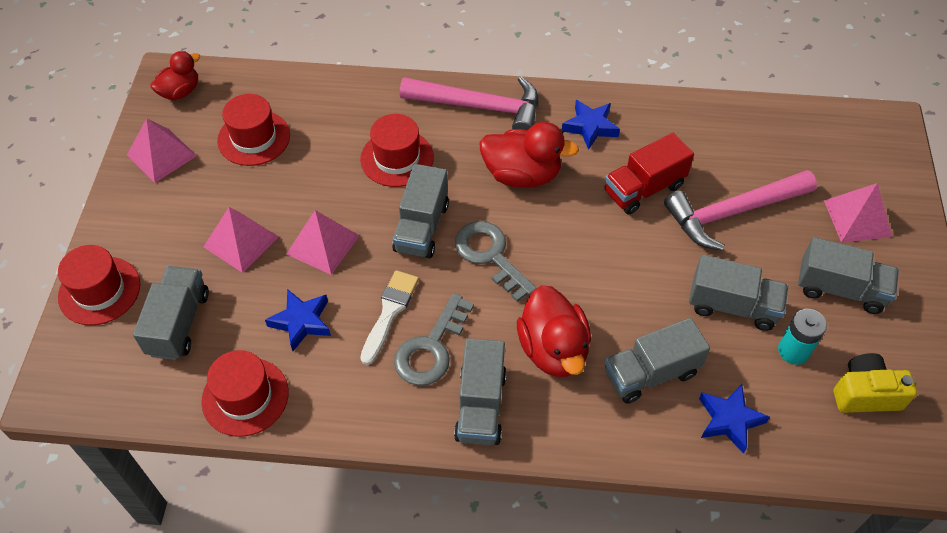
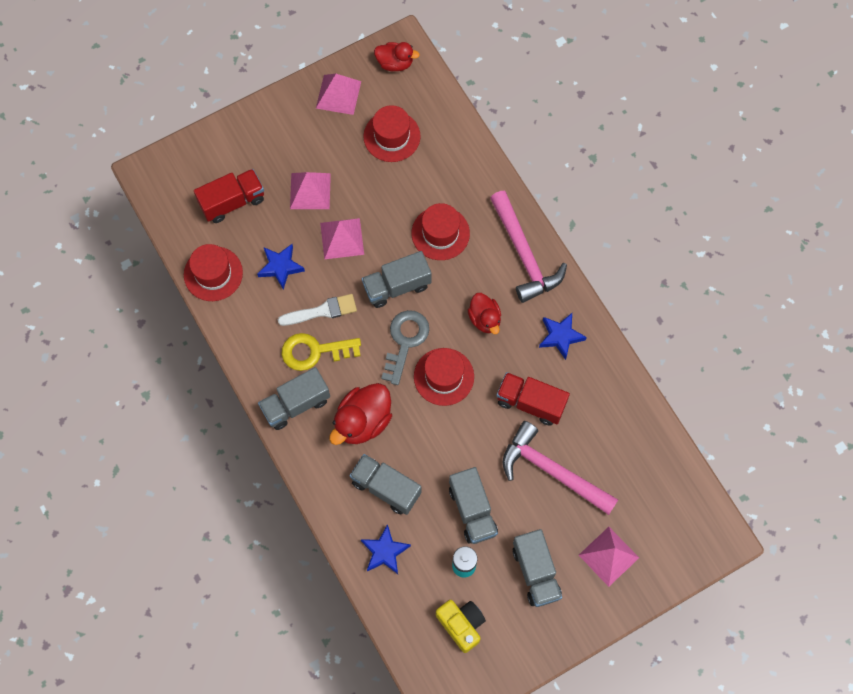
camera: 55 degrees right, 15 degrees up
red hat [58,245,140,325] -> red hat moved to [414,348,474,406]
grey truck [133,266,209,360] -> red truck [194,169,264,223]
grey key [394,293,474,386] -> yellow key [282,333,361,371]
red duck [479,122,579,188] -> red duck [468,293,501,334], size x0.63

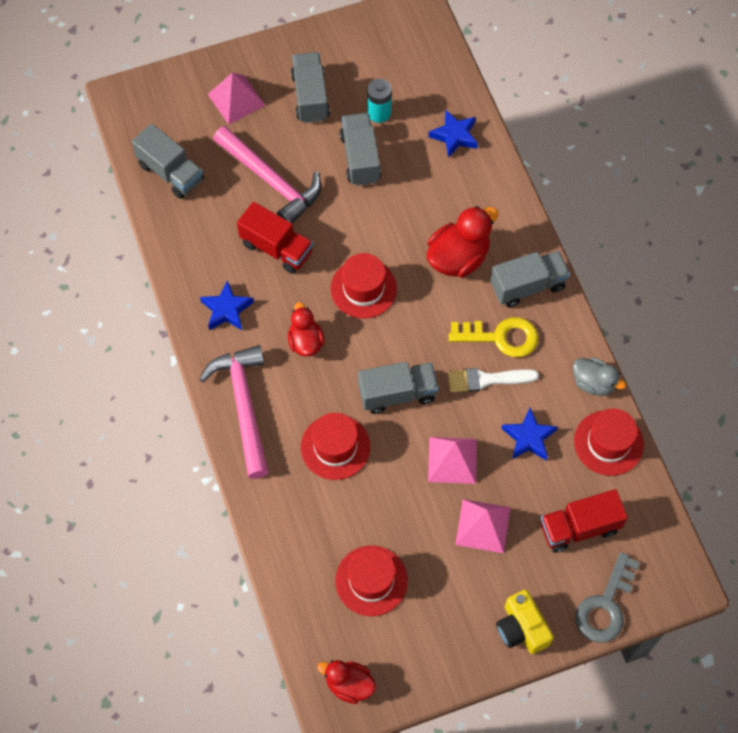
camera: 170 degrees left, 5 degrees down
pink pyramid [316,74,361,115] -> none
grey truck [349,454,421,515] -> grey truck moved to [132,123,204,199]
grey key [381,310,429,385] -> grey key moved to [575,552,640,643]
yellow camera [436,600,486,653] -> yellow camera moved to [496,590,554,654]
none -> grey duck [573,358,626,396]

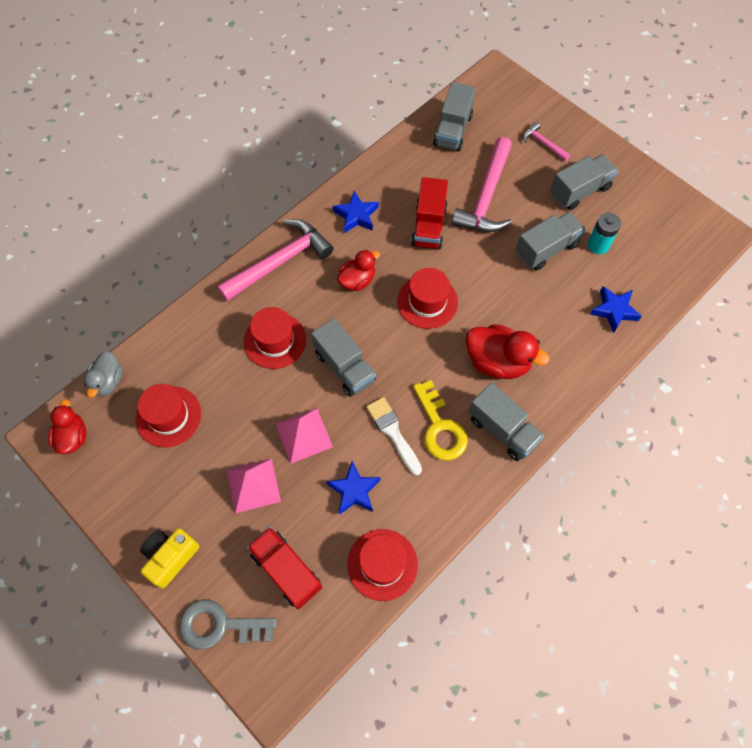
camera: 65 degrees right, 0 degrees up
pink pyramid [208,72,265,124] -> pink hammer [523,122,570,161]
grey duck [573,358,626,396] -> grey duck moved to [83,351,123,398]

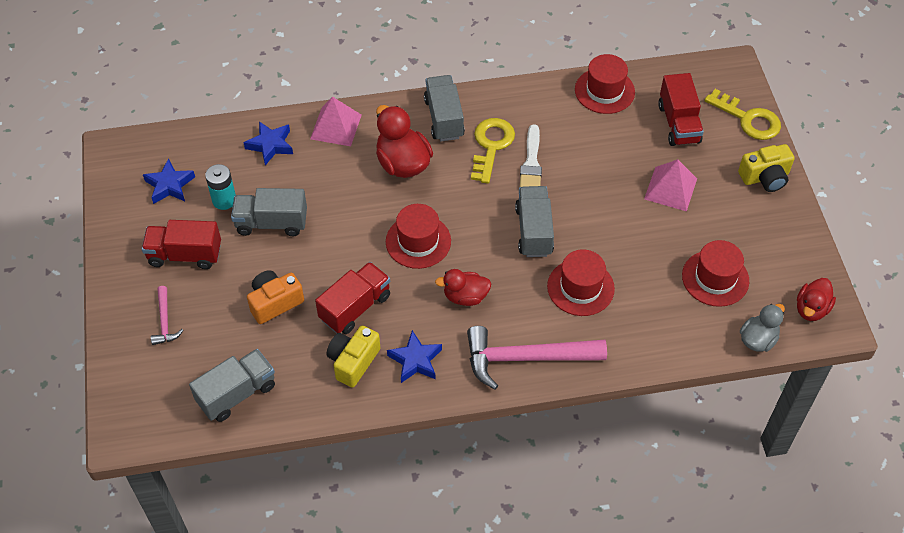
camera: 145 degrees left, 10 degrees down
grey key [179,600,277,650] -> yellow key [704,89,781,140]
pink pyramid [276,408,333,464] -> pink pyramid moved to [310,96,362,146]
blue star [327,461,381,515] -> blue star moved to [143,158,195,204]
pink hammer [452,137,512,232] -> orange camera [247,270,304,324]
grey truck [550,154,618,210] -> red truck [142,220,221,269]
none -> yellow camera [327,326,380,388]

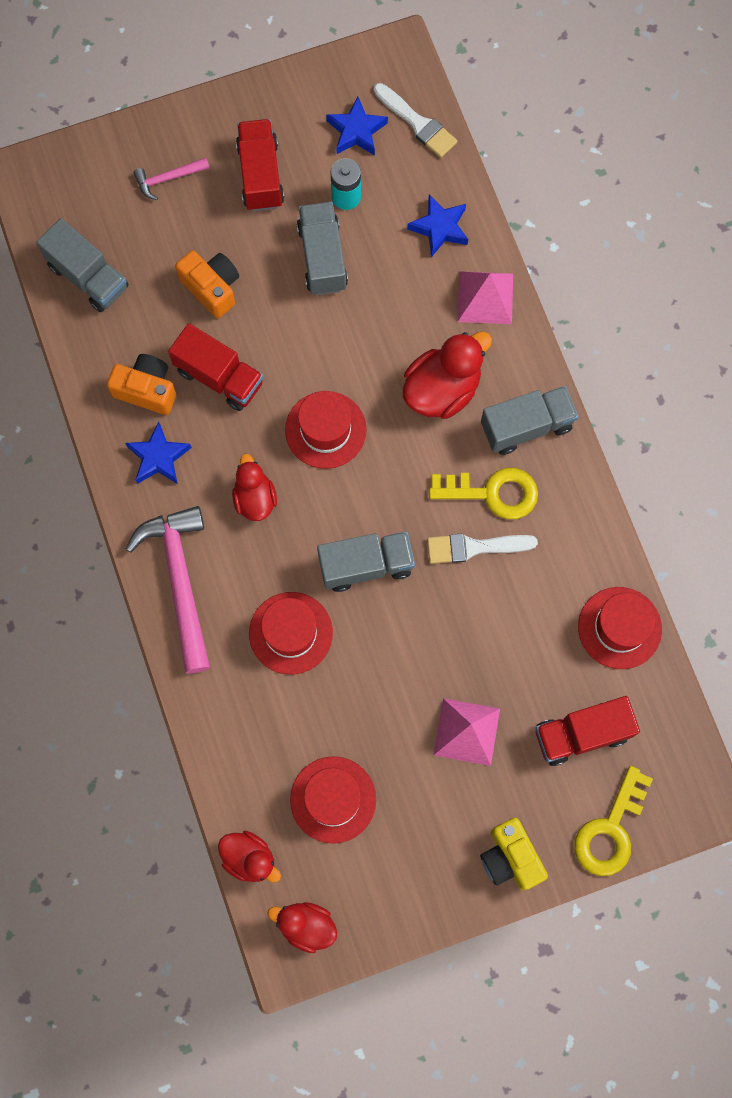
camera: 80 degrees right, 20 degrees up
yellow camera [327,326,380,388] -> orange camera [107,354,176,415]
grey duck [740,304,785,352] -> red duck [218,831,281,882]
none -> white brush [374,83,457,158]

